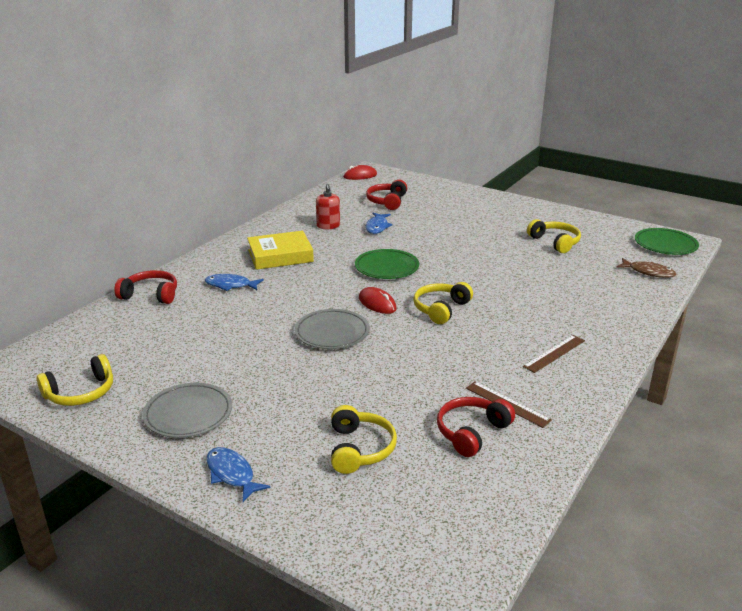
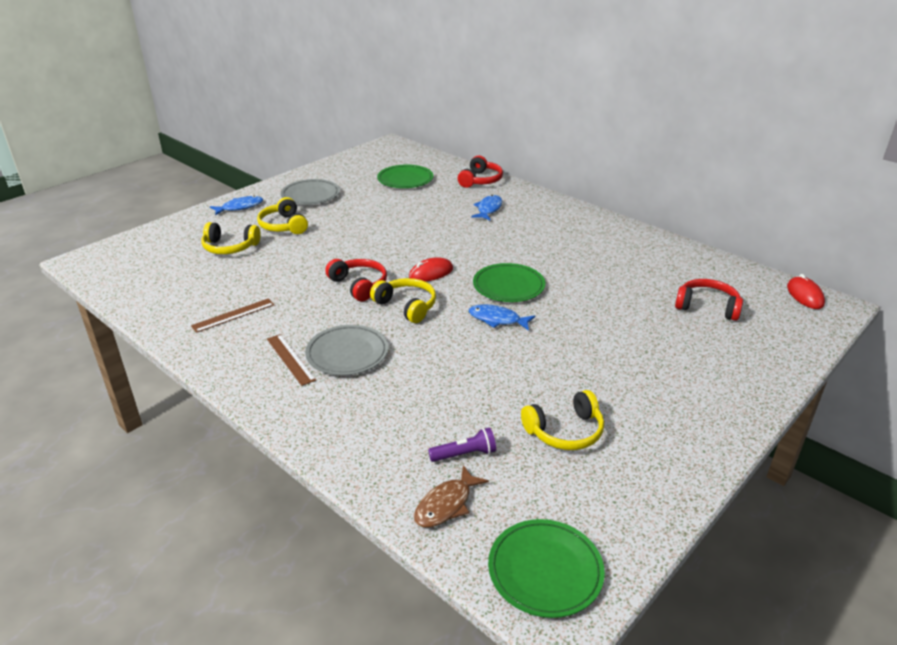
camera: 100 degrees right, 5 degrees up
yellow headphones [37,354,113,406] -> yellow headphones moved to [257,197,308,234]
yellow book [247,231,314,270] -> none
grey plate [295,309,370,349] -> grey plate moved to [305,325,388,375]
red soap dispenser [316,184,340,229] -> none
blue fish [365,213,393,234] -> blue fish moved to [469,304,535,331]
red headphones [437,397,515,457] -> red headphones moved to [325,259,387,301]
none -> green plate [377,165,434,188]
none -> purple flashlight [428,427,496,462]

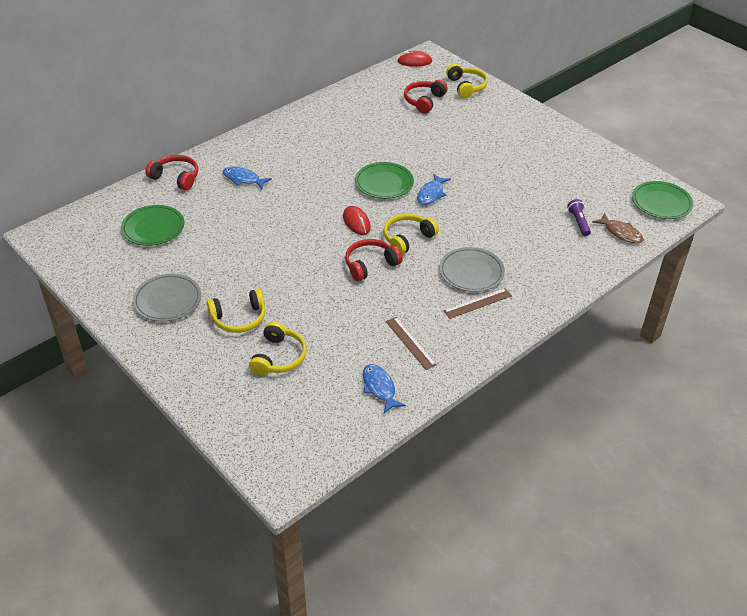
camera: 85 degrees left, 10 degrees up
blue fish [210,196,263,215] -> blue fish moved to [363,364,406,413]
yellow headphones [521,390,604,450] -> yellow headphones moved to [446,64,488,98]

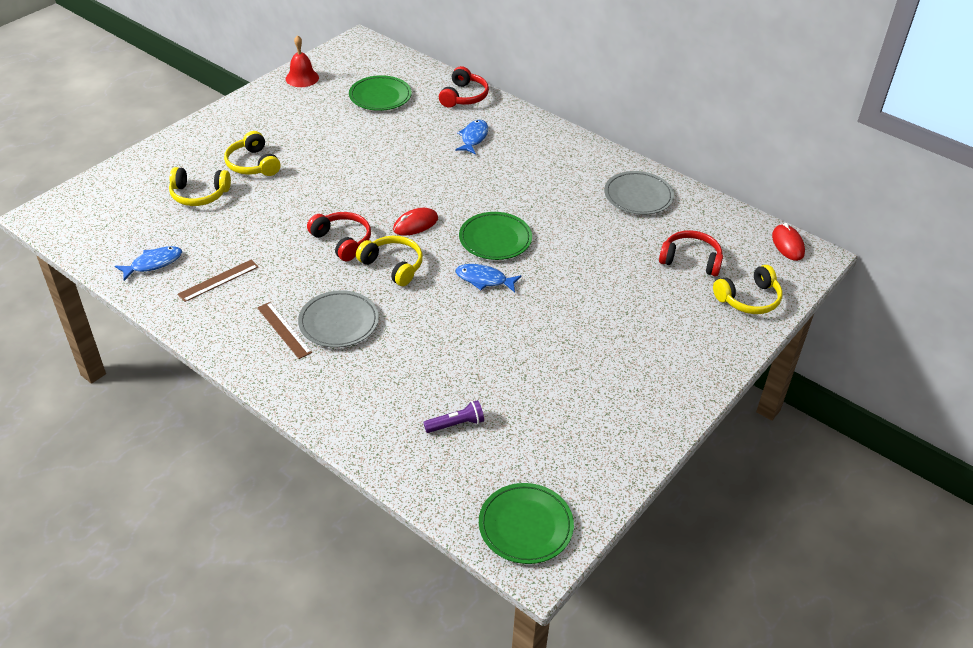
camera: 80 degrees right, 0 degrees up
grey plate [133,274,201,322] -> grey plate moved to [604,171,674,215]
brown fish [592,213,644,244] -> none
none -> red bell [286,35,319,87]

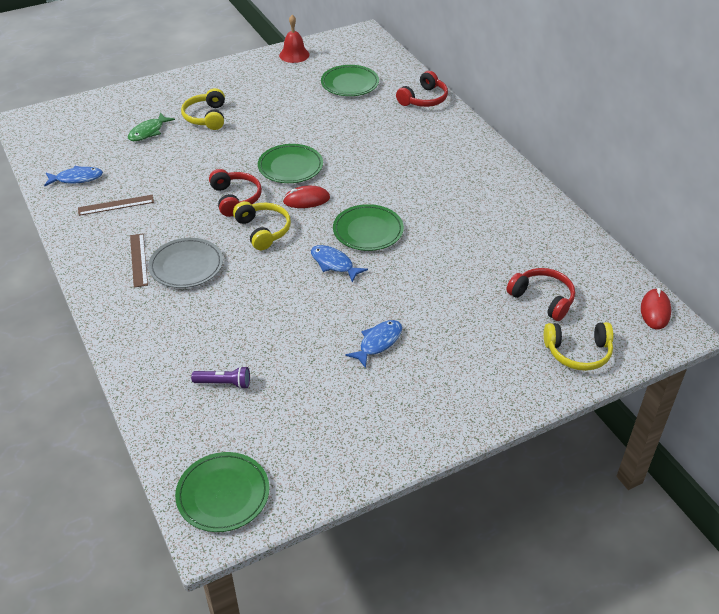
camera: 25 degrees right, 0 degrees up
yellow headphones [169,167,231,206] -> green fish [128,113,175,141]
blue fish [455,120,488,155] -> blue fish moved to [345,320,402,368]
grey plate [604,171,674,215] -> none
none -> green plate [258,144,323,183]

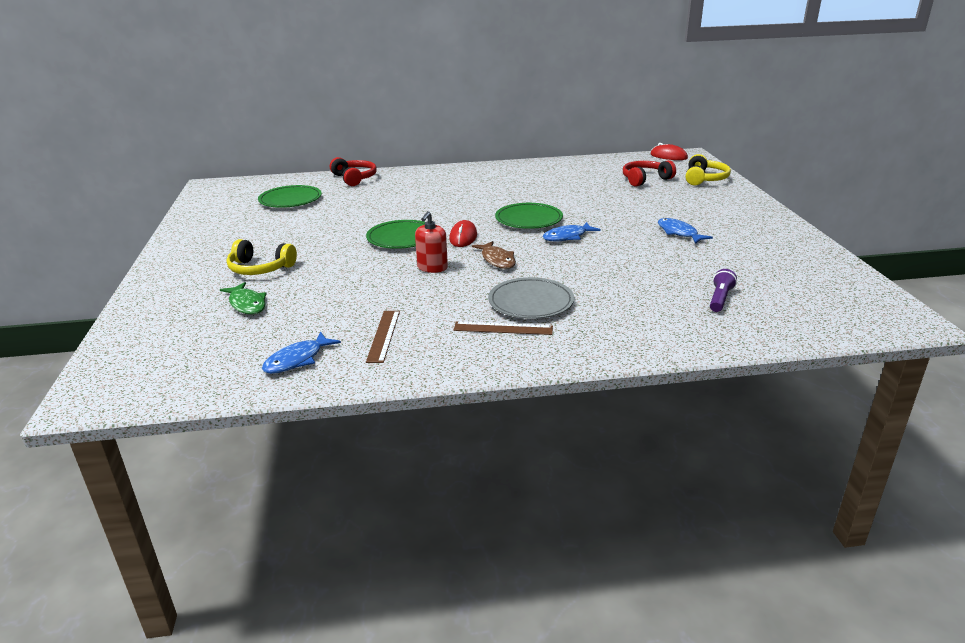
camera: 70 degrees left, 15 degrees down
blue fish [44,166,103,187] -> blue fish turned 150 degrees counterclockwise [262,332,341,374]
green plate [175,452,270,532] -> none
red headphones [209,169,262,217] -> red soap dispenser [415,211,448,273]
yellow headphones [233,201,291,250] -> brown fish [472,241,516,269]
red bell [279,15,309,63] -> none

